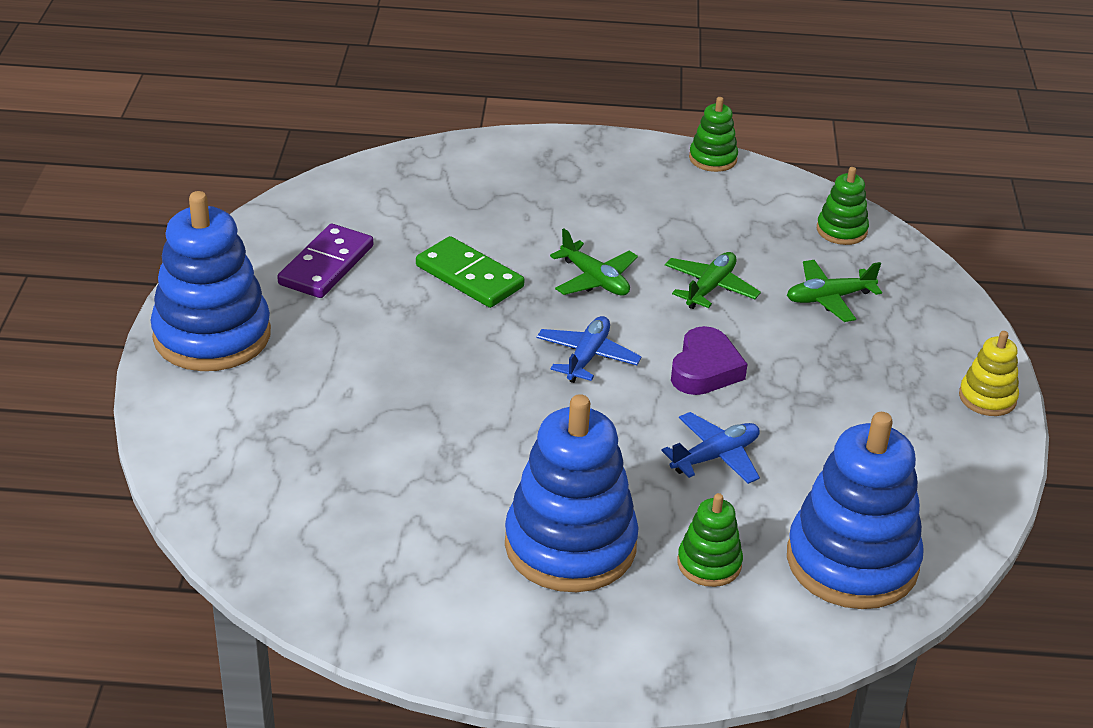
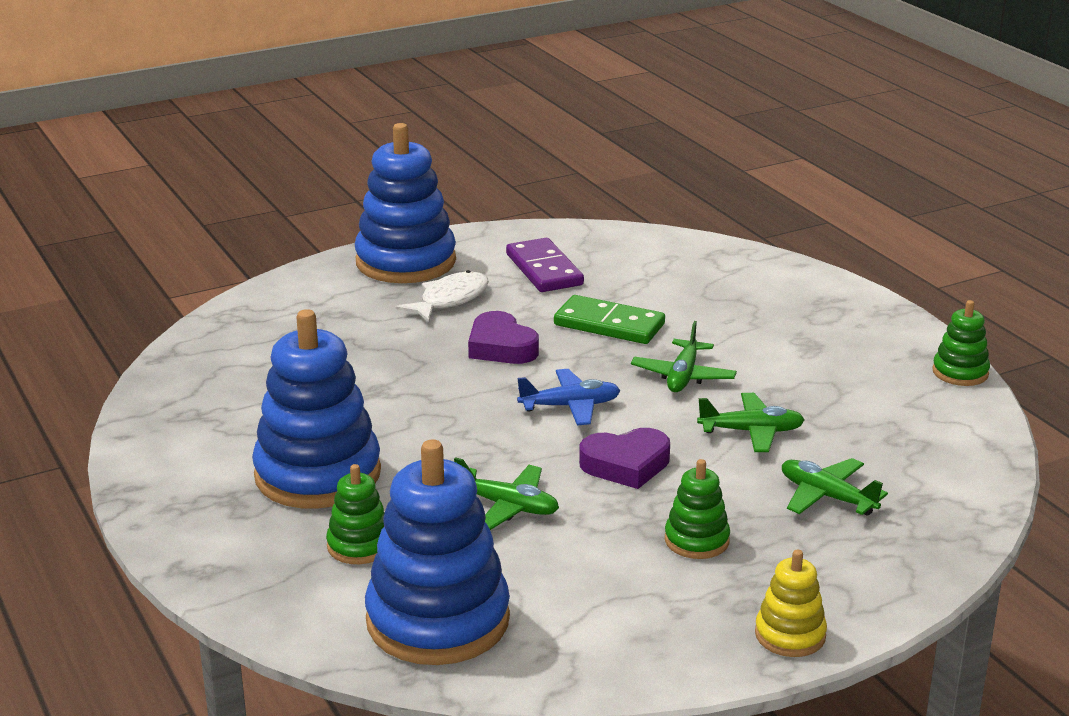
camera: 60 degrees right, 10 degrees down
purple domino [277,224,374,298] -> purple domino turned 75 degrees clockwise [506,238,584,292]
green domino [416,236,524,308] -> green domino turned 75 degrees counterclockwise [554,295,665,344]
blue plane [661,412,760,484] -> green plane [454,457,559,530]
green stacking toy [817,167,869,245] -> green stacking toy moved to [665,459,730,559]
none -> white fish [395,270,489,322]
none -> purple heart [468,311,539,364]

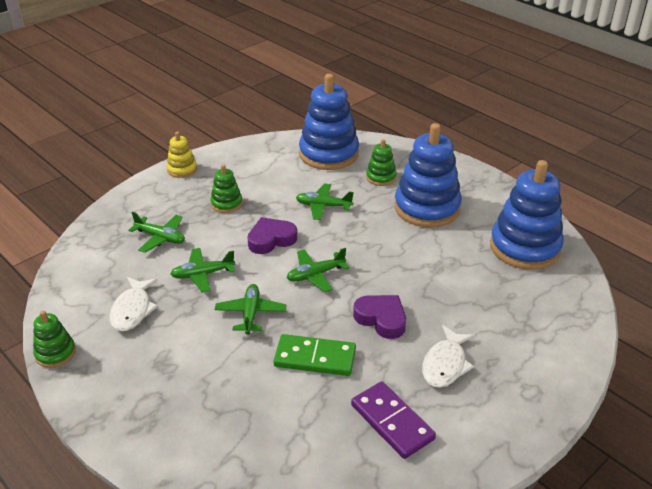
camera: 165 degrees right, 10 degrees up
blue stacking toy [355,123,456,283] -> blue stacking toy moved to [490,160,564,270]
blue plane [517,369,620,426] -> green plane [287,248,349,292]
none -> white fish [110,277,158,332]

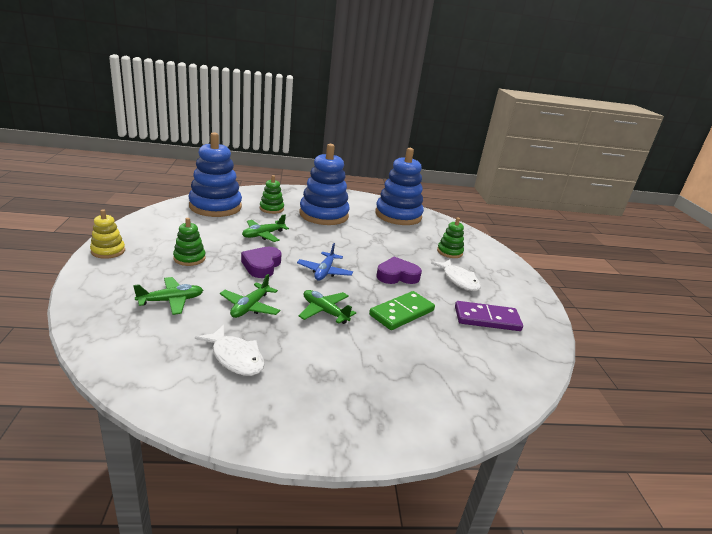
camera: 55 degrees left, 10 degrees down
green stacking toy [33,311,76,368] -> green stacking toy moved to [437,217,464,258]
green plane [287,248,349,292] -> blue plane [297,243,353,280]

